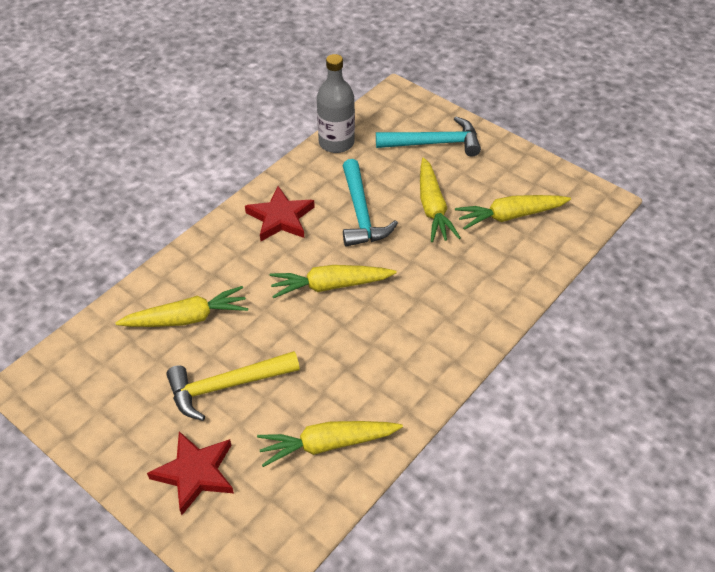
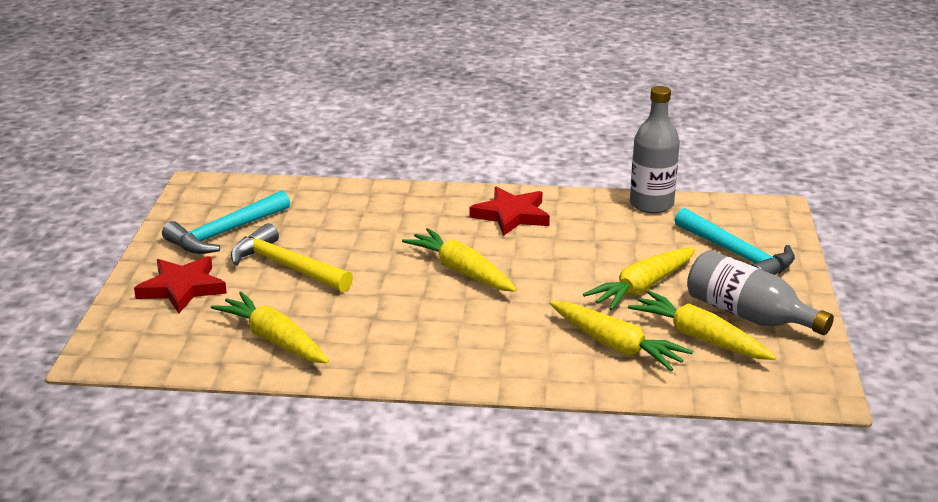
camera: 55 degrees right, 20 degrees down
yellow carrot [115,286,248,327] -> yellow carrot moved to [550,301,693,371]
turquoise hammer [343,159,398,247] -> turquoise hammer moved to [162,190,290,254]
none -> grey bottle [687,250,834,335]

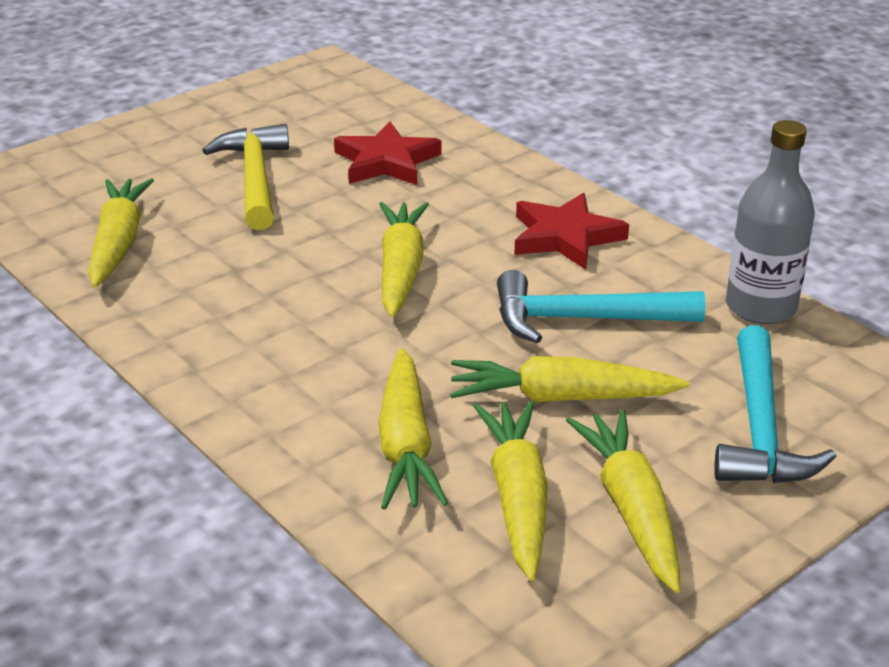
camera: 45 degrees right, 5 degrees up
red star [134,256,227,313] -> red star moved to [334,121,441,185]
turquoise hammer [162,190,290,254] -> turquoise hammer moved to [497,270,706,343]
grey bottle [687,250,834,335] -> yellow carrot [566,410,680,593]

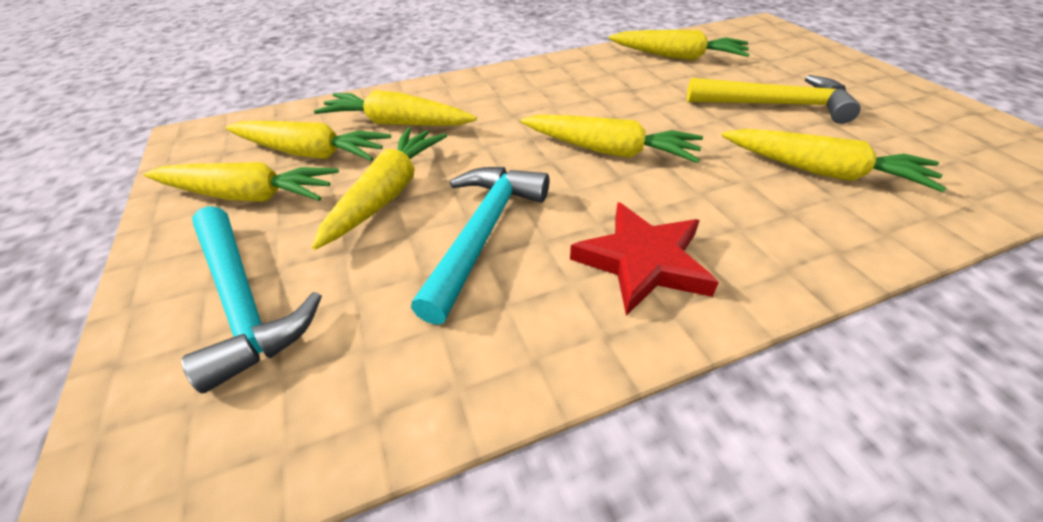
camera: 110 degrees right, 10 degrees up
red star [334,121,441,185] -> yellow carrot [722,129,947,192]
turquoise hammer [714,325,837,483] -> turquoise hammer turned 150 degrees counterclockwise [181,206,322,393]
grey bottle [726,120,815,324] -> none

